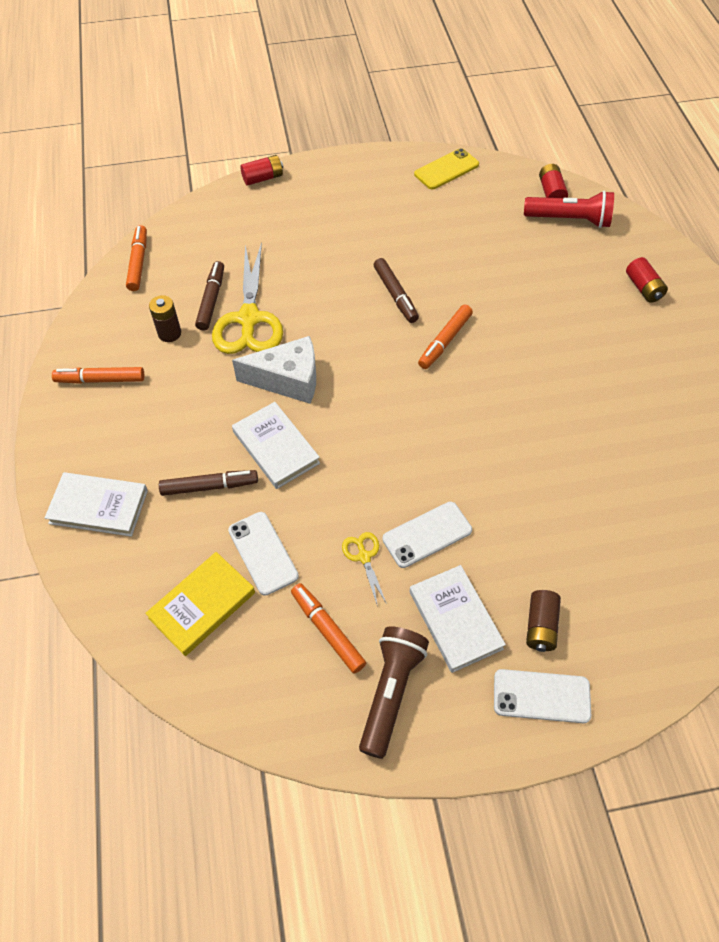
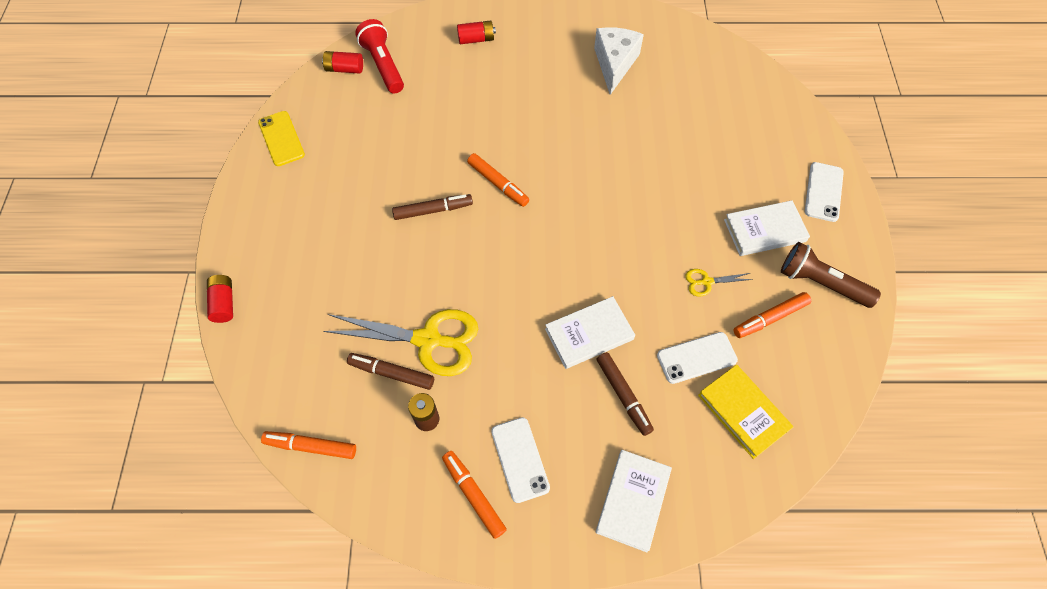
camera: 80 degrees left, 5 degrees up
orange marker [52,367,144,384] -> orange marker turned 135 degrees clockwise [442,451,507,539]
brown marker [159,470,258,496] -> brown marker turned 150 degrees clockwise [597,352,654,436]
white cheese [232,336,316,404] -> white cheese moved to [594,27,644,95]
white phone [382,502,472,568] -> white phone moved to [491,417,550,503]
red flashlight [524,191,614,228] -> red flashlight turned 45 degrees counterclockwise [355,19,404,93]
brown battery [526,590,561,652] -> none

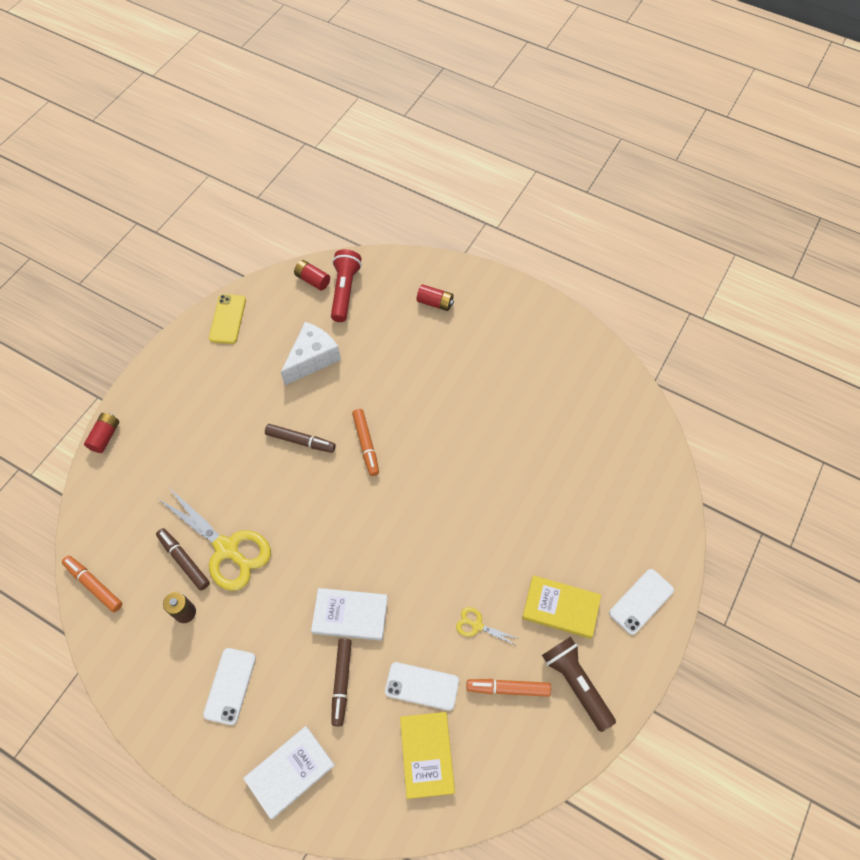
camera: 30 degrees right, 0 degrees up
orange marker [442,451,507,539] -> none
white cheese [594,27,644,95] -> white cheese moved to [281,322,341,385]
white book [724,200,810,256] -> yellow book [522,575,601,639]

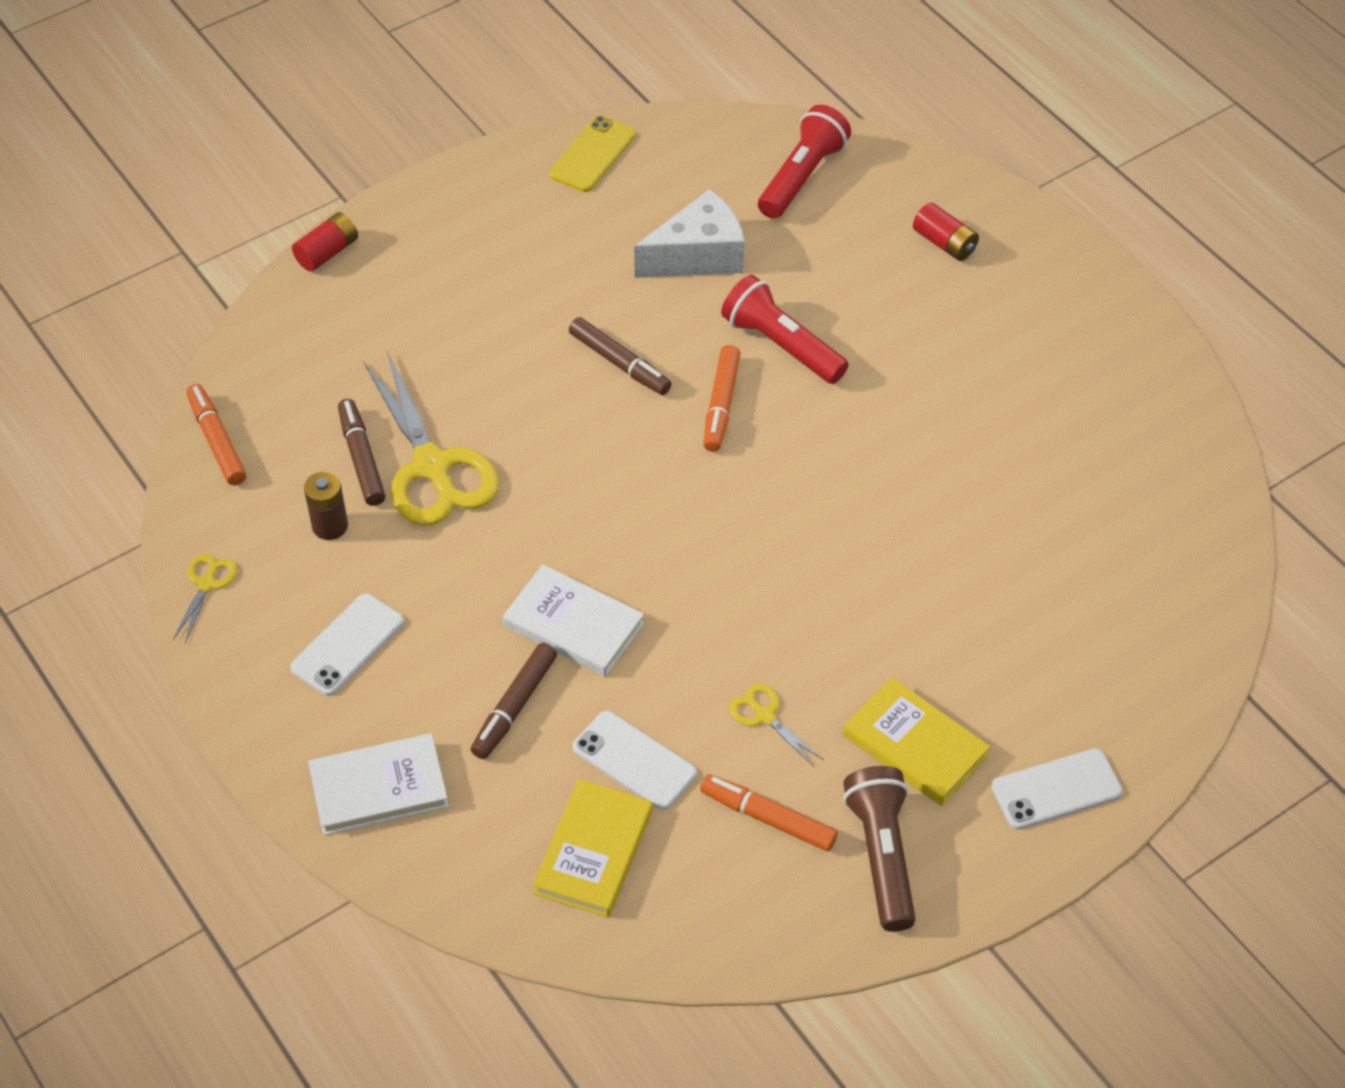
camera: 25 degrees right, 10 degrees down
red battery [294,260,330,291] -> none
none -> yellow scissors [173,554,237,643]
none -> red flashlight [721,275,849,384]

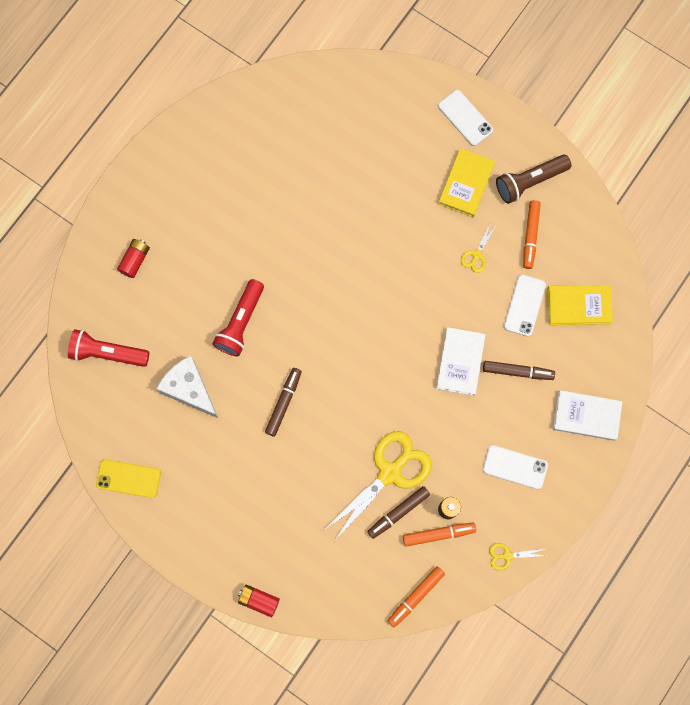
camera: 110 degrees left, 25 degrees up
white book [308,733,449,836] -> white book turned 45 degrees counterclockwise [553,390,622,441]
orange marker [703,345,741,452] -> orange marker moved to [403,523,476,547]

